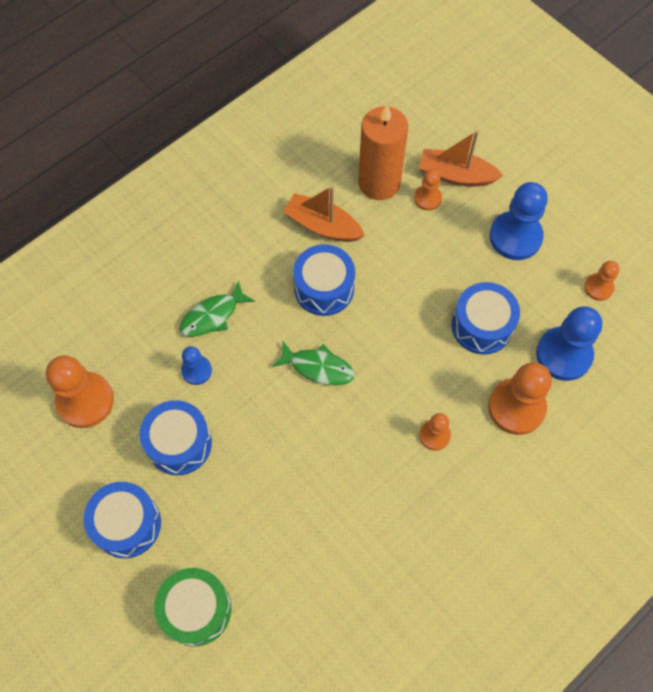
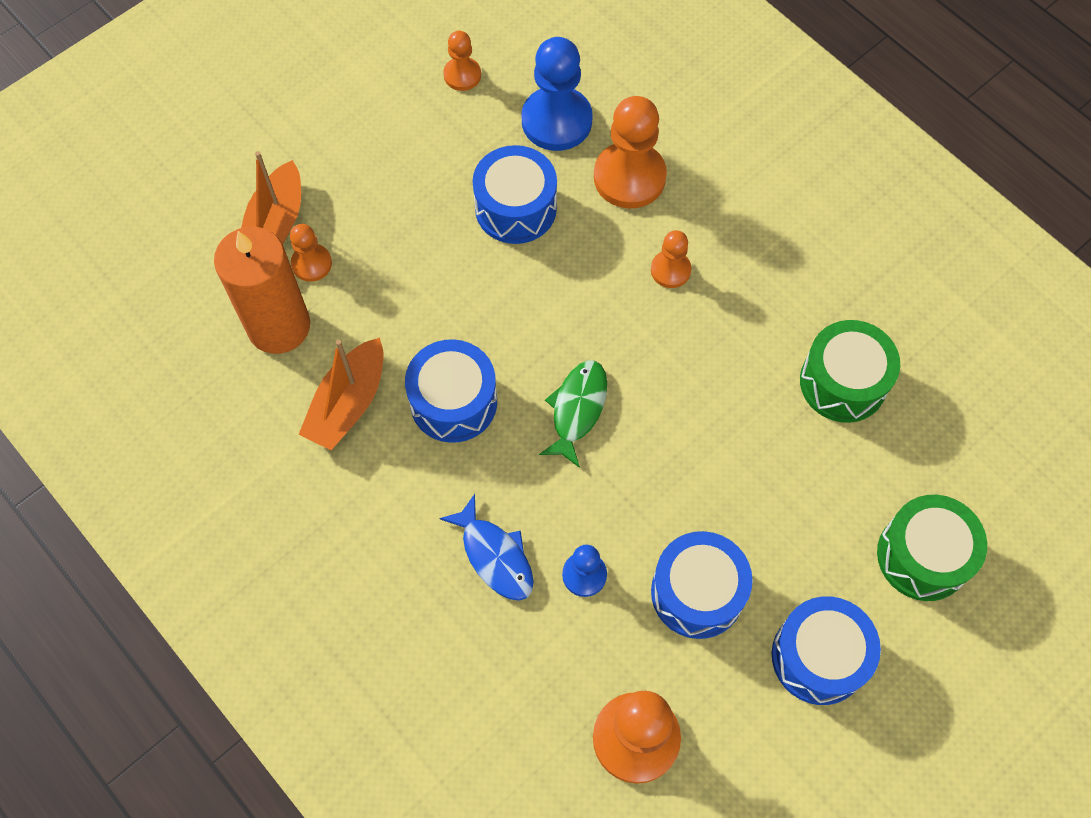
camera: 90 degrees left, 0 degrees up
green fish [179,280,255,337] -> blue fish [439,494,534,601]
blue pawn [489,182,548,260] -> none
none -> green drum [800,320,900,423]

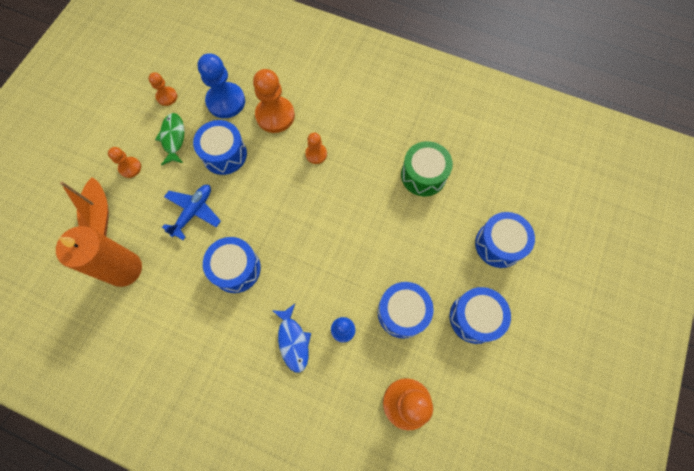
camera: 25 degrees left, 5 degrees up
orange pawn [290,224,332,282] -> orange pawn moved to [108,147,141,178]
orange boat [298,338,384,450] -> none
blue fish [439,494,534,601] -> blue fish turned 45 degrees clockwise [272,304,311,373]
green fish [539,360,607,468] -> green fish moved to [155,113,184,165]
green drum [877,495,987,601] -> blue drum [475,212,535,268]
none -> blue plane [162,185,221,240]

